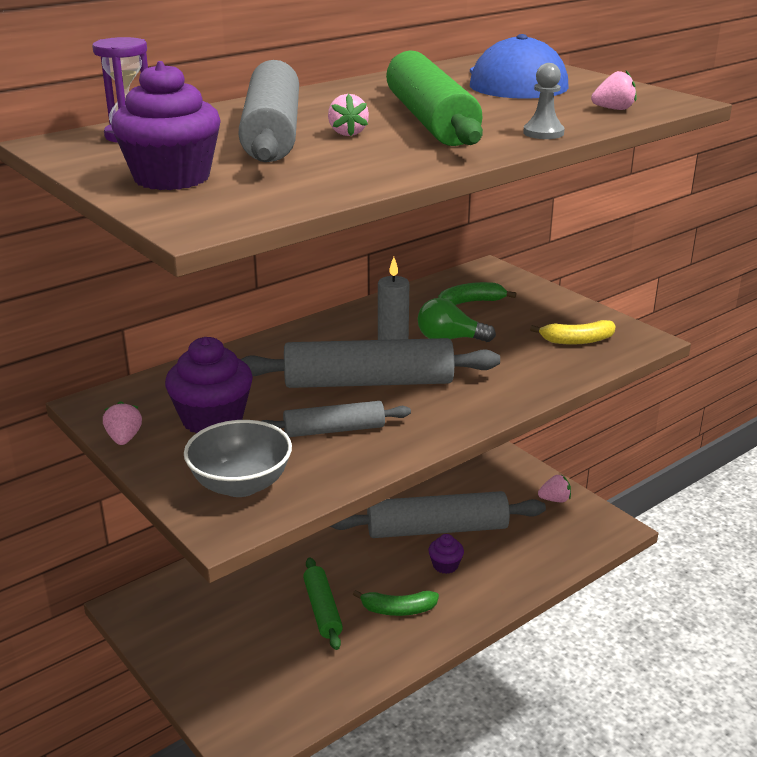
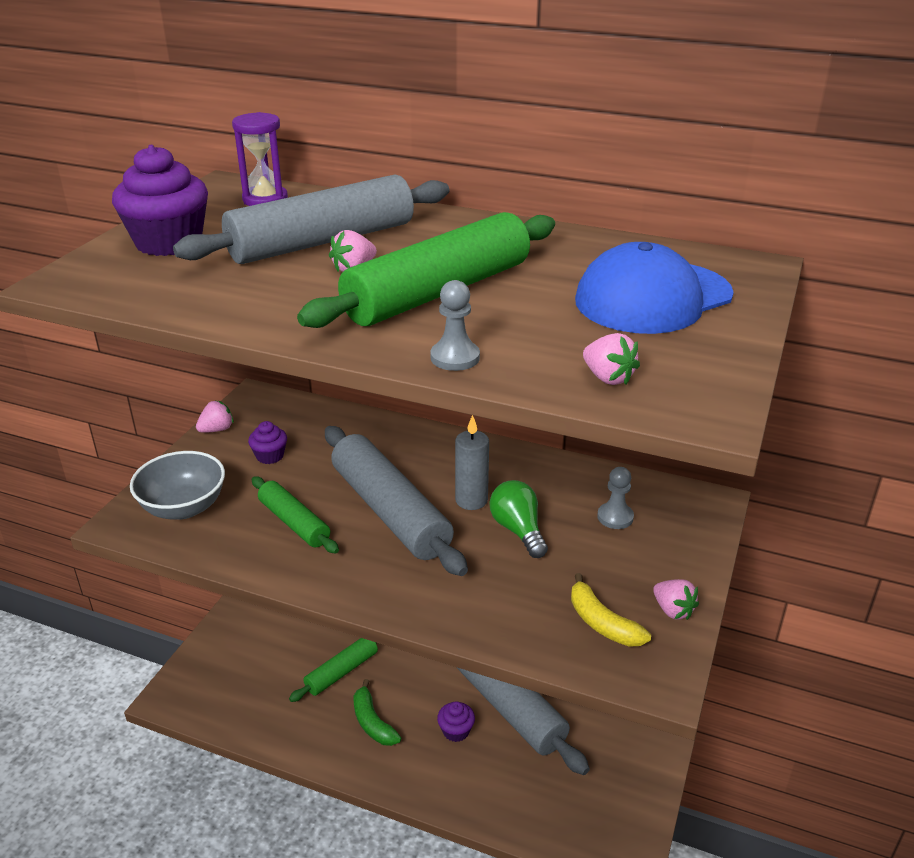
camera: 60 degrees right, 5 degrees up
purple cupcake [165,337,253,433] -> purple cupcake [248,421,287,464], size x0.51
grey rolling pin [262,401,411,437] -> green rolling pin [252,476,339,554]
green banana [438,282,516,305] -> grey pawn [597,467,634,529]
pink strawberry [538,475,571,502] -> pink strawberry moved to [653,579,699,620]

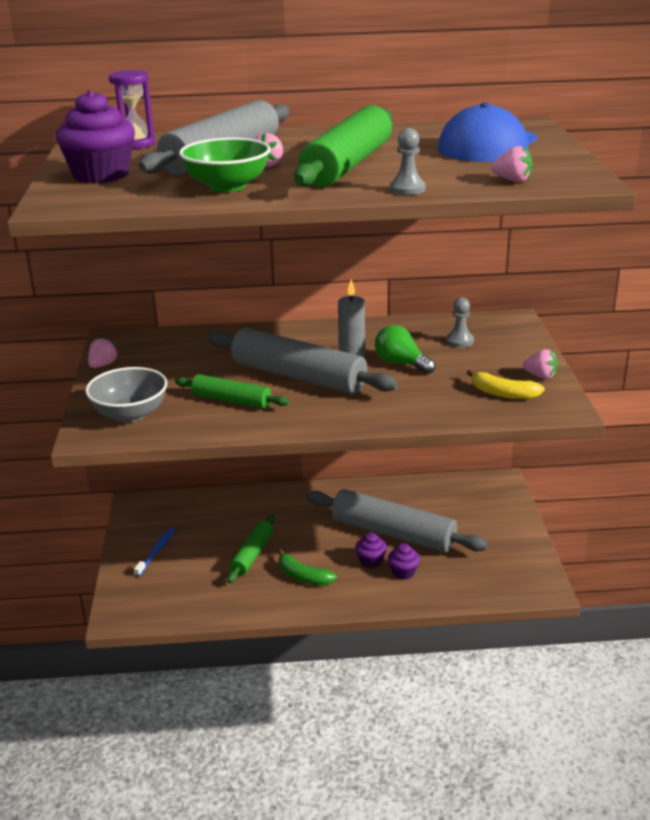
camera: 25 degrees left, 5 degrees down
purple cupcake [248,421,287,464] -> purple cupcake moved to [388,543,420,579]
none -> blue toothbrush [134,527,175,577]
none -> green bowl [179,137,270,192]

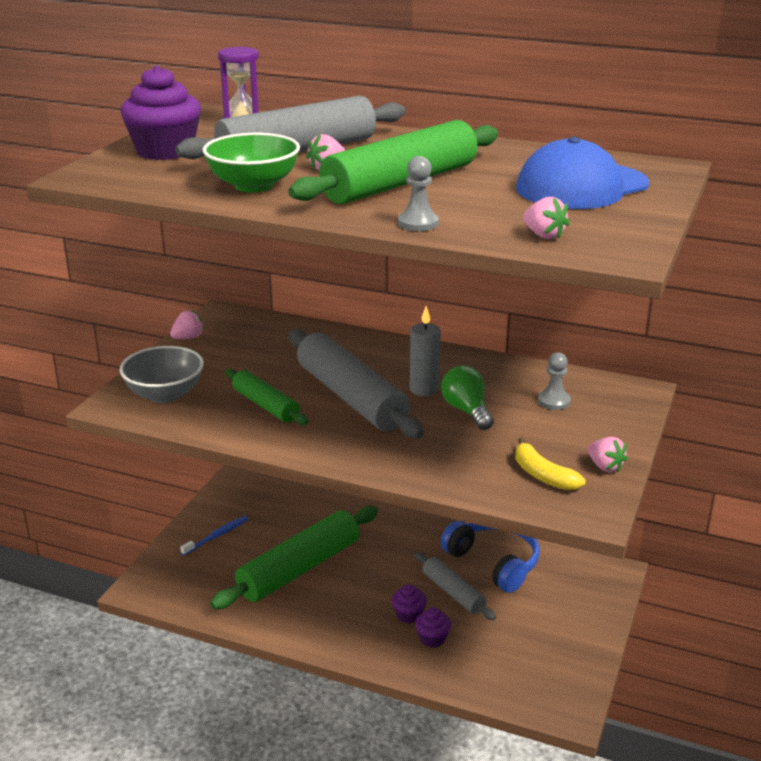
camera: 25 degrees right, 0 degrees up
green rolling pin [227,515,275,583] -> green rolling pin [210,506,378,609], size x1.81
green banana [278,549,337,585] -> none
grey rolling pin [306,489,488,552] -> grey rolling pin [415,552,496,620], size x0.55
none -> blue headphones [441,521,540,593]

